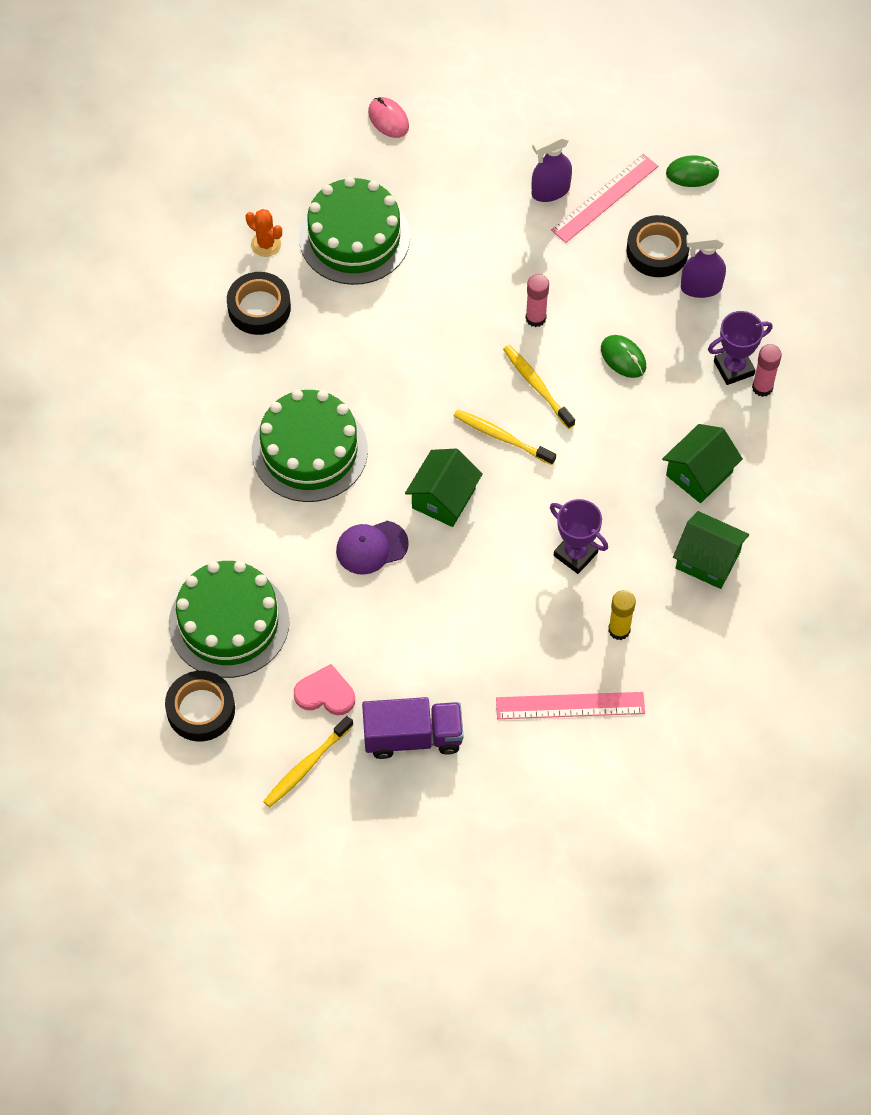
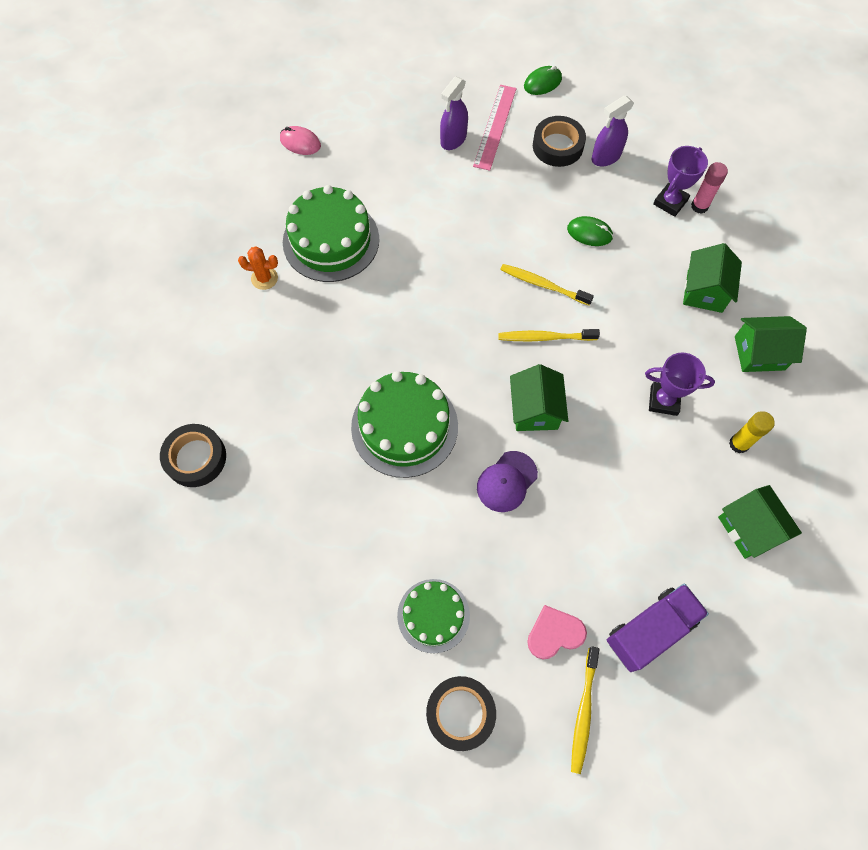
camera: 30 degrees left, 5 degrees up
green cake [169,561,289,678] -> green cake [397,579,470,653], size x0.62
black tape [227,272,291,335] -> black tape moved to [160,424,226,487]
pink ruler [496,692,645,719] -> green house [718,485,802,559]
pink glue stick [526,274,549,327] -> none

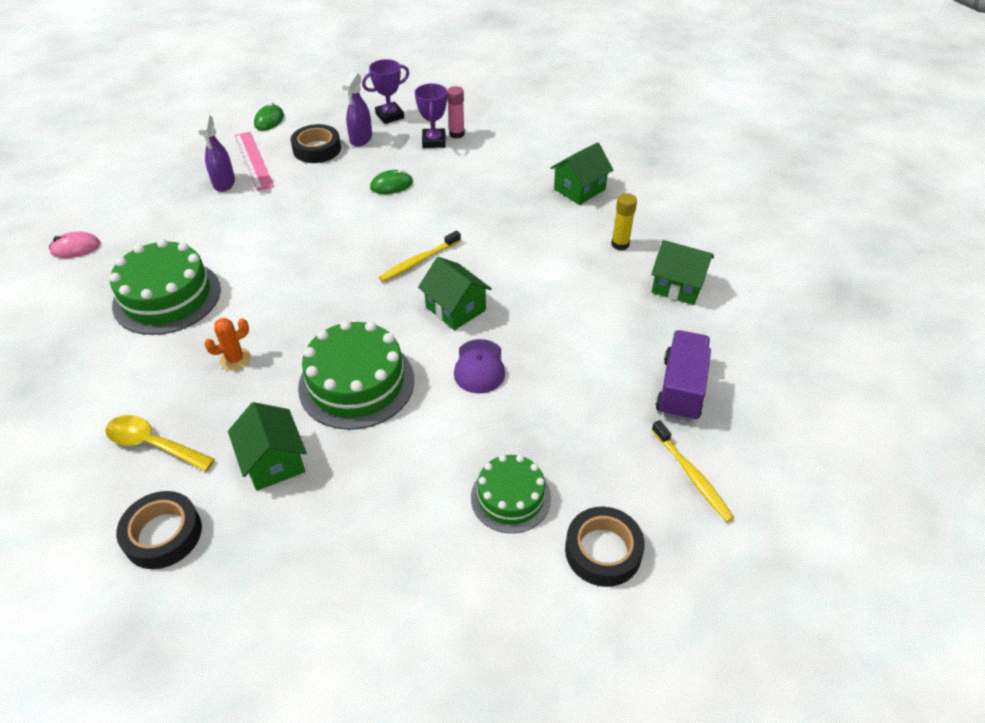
camera: 40 degrees left, 20 degrees down
orange cactus [238,247,278,290] -> orange cactus moved to [204,318,251,371]
yellow toothbrush [500,264,594,305] -> none
pink heart [527,605,587,659] -> none
purple trophy [645,353,715,416] -> purple trophy moved to [362,59,409,124]
green house [683,243,742,313] -> green house moved to [228,402,307,491]
none -> yellow spoon [105,415,215,472]

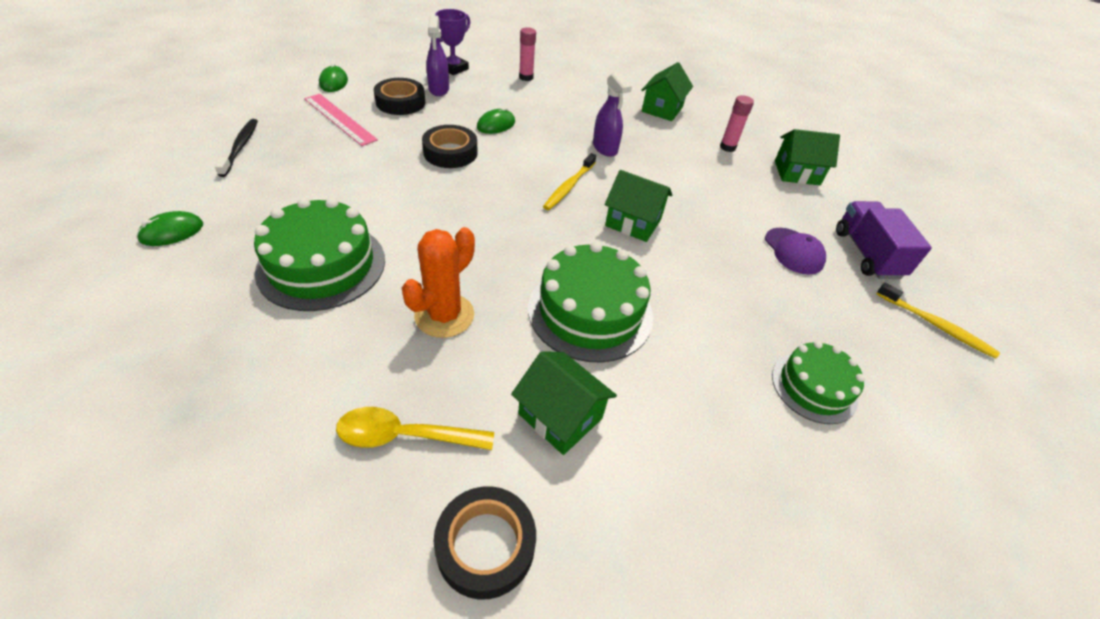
camera: 25 degrees left, 0 degrees up
pink mouse [49,232,100,258] -> green mouse [137,211,203,246]
purple spray bottle [198,114,235,192] -> purple spray bottle moved to [593,72,632,157]
orange cactus [204,318,251,371] -> orange cactus [402,227,475,338], size x1.66
purple trophy [415,83,447,148] -> none
purple cap [454,339,505,394] -> purple cap moved to [765,228,826,274]
black tape [565,507,645,587] -> black tape moved to [422,125,478,168]
yellow glue stick [611,193,637,250] -> pink glue stick [720,95,754,152]
none -> black toothbrush [215,119,258,177]

